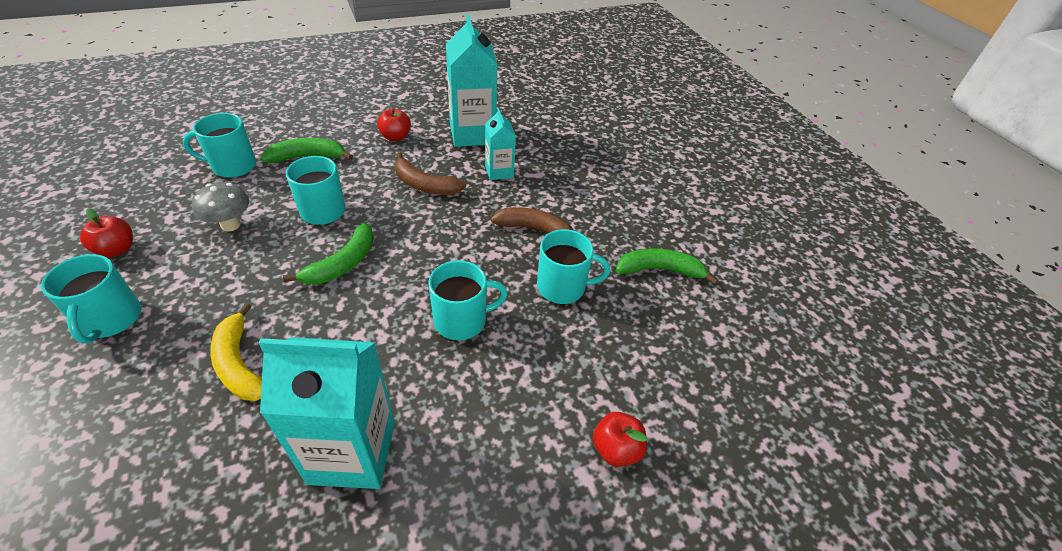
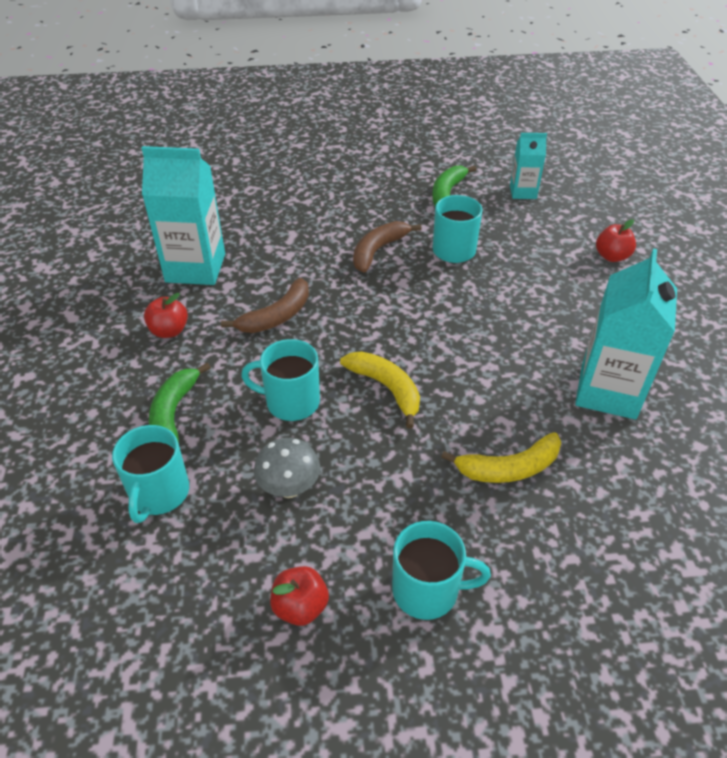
camera: 70 degrees left, 0 degrees up
green banana [283,222,374,285] -> yellow banana [340,351,420,429]
turquoise mug [428,260,508,340] -> none
turquoise carton [485,108,516,180] -> turquoise carton moved to [510,133,547,199]

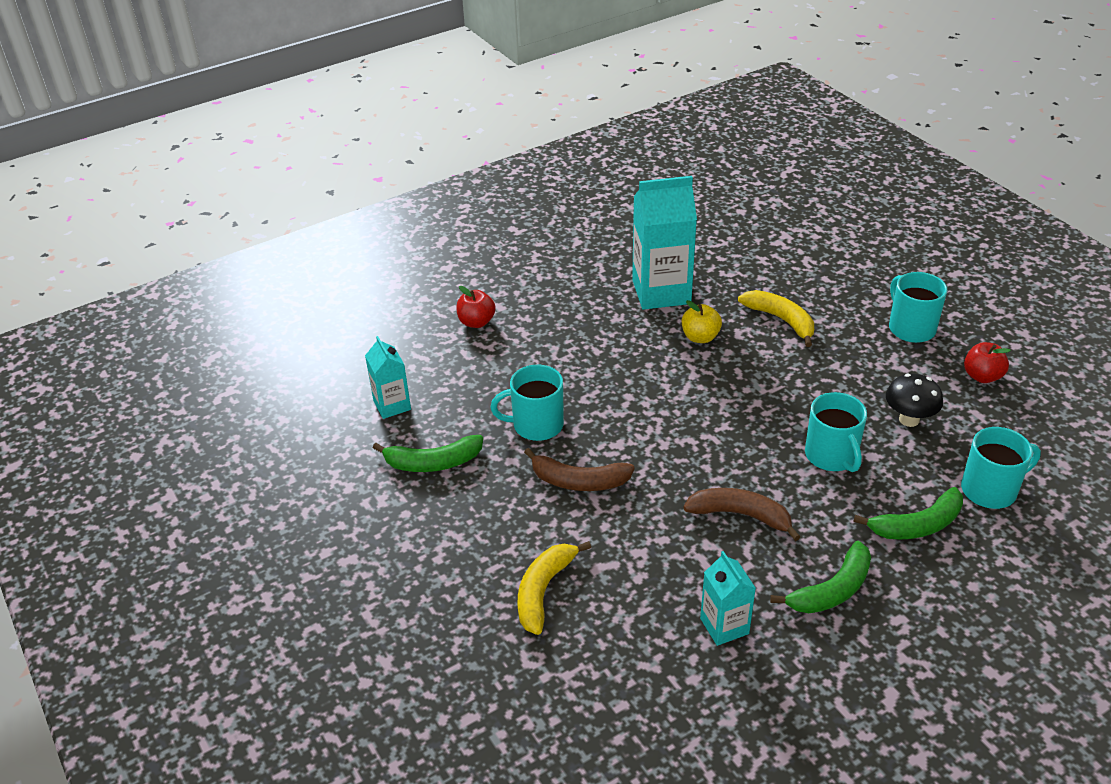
camera: 115 degrees left, 5 degrees down
turquoise carton [142,146,225,285] -> turquoise carton [700,551,756,646], size x0.54
red apple [144,293,188,338] -> green banana [770,541,871,613]
grey mushroom [254,438,320,498] -> black mushroom [886,374,943,427]
yellow banana [340,351,420,429] -> yellow banana moved to [518,541,591,635]
none -> yellow apple [682,300,722,343]

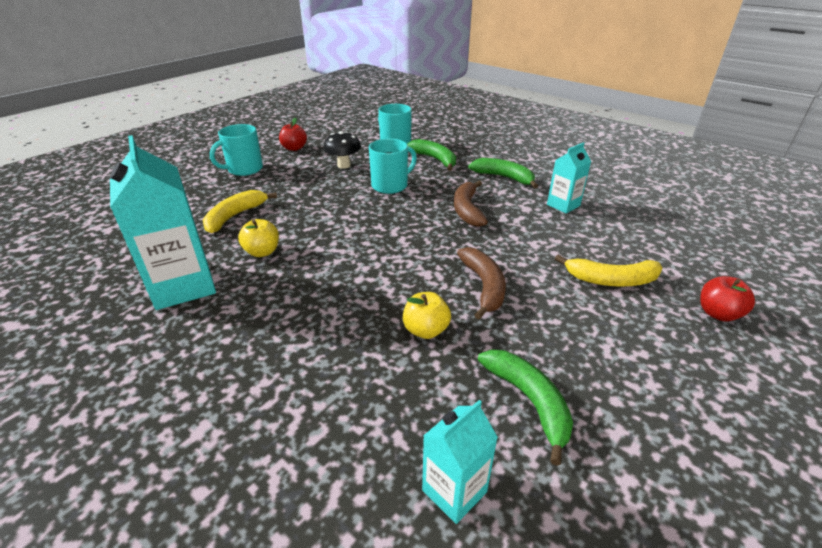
camera: 110 degrees left, 5 degrees down
red apple [456,286,496,328] -> red apple moved to [700,276,755,321]
turquoise mug [490,365,564,441] -> yellow apple [403,292,451,339]

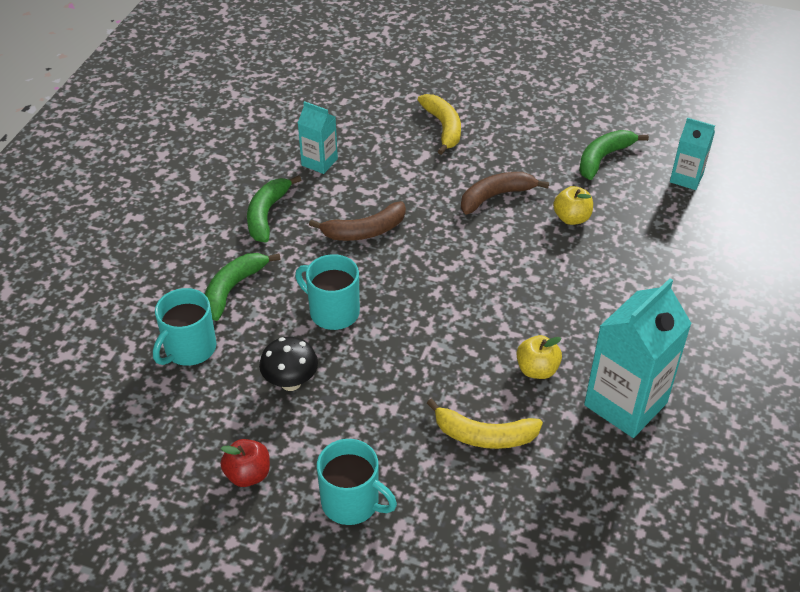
camera: 110 degrees left, 10 degrees up
red apple [700,276,755,321] -> none

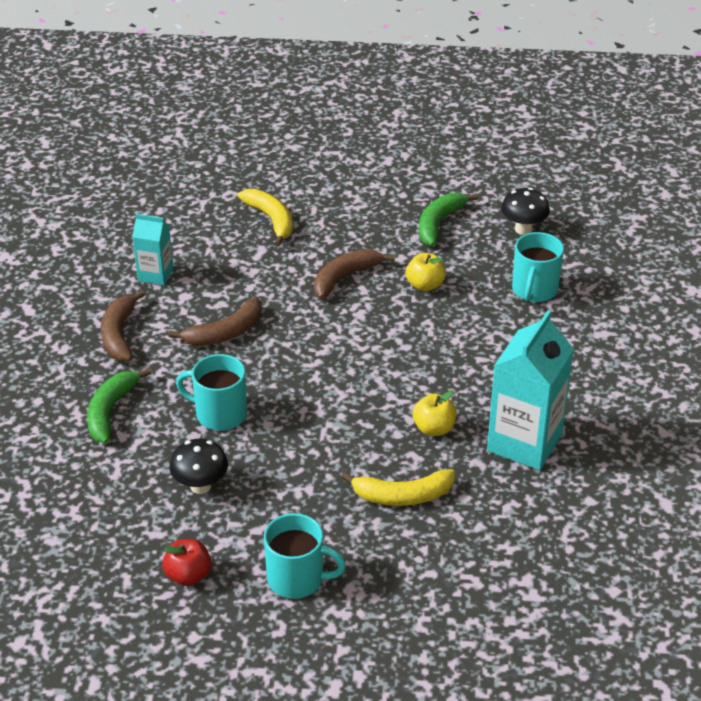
camera: 15 degrees left, 5 degrees down
turquoise mug [153,288,216,366] -> turquoise mug moved to [512,232,564,302]
green banana [247,175,301,243] -> brown banana [101,290,145,362]
turquoise carton [670,117,715,190] -> black mushroom [501,188,550,235]

